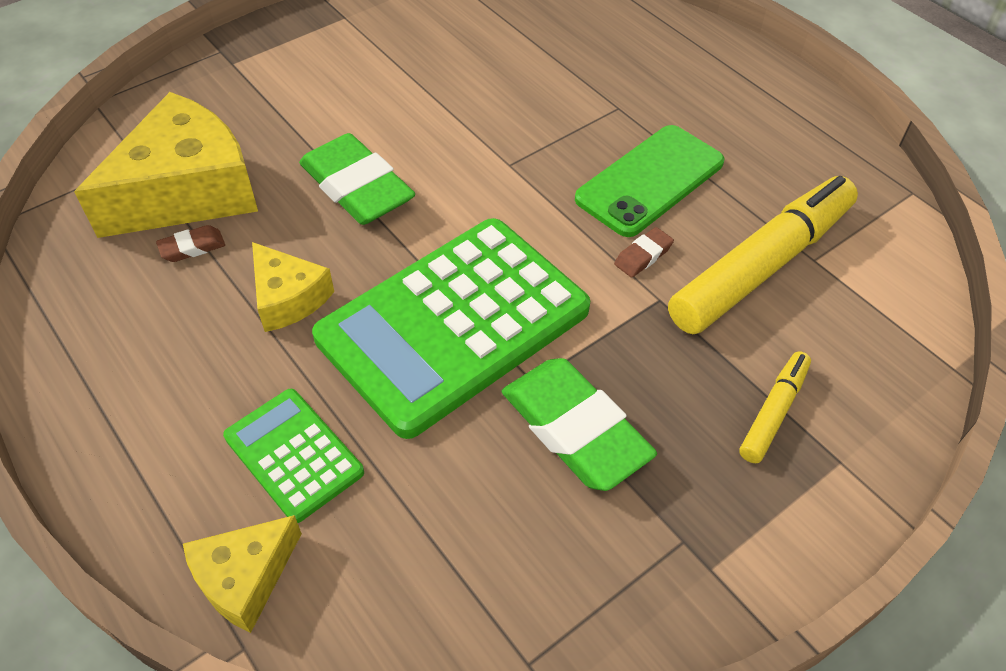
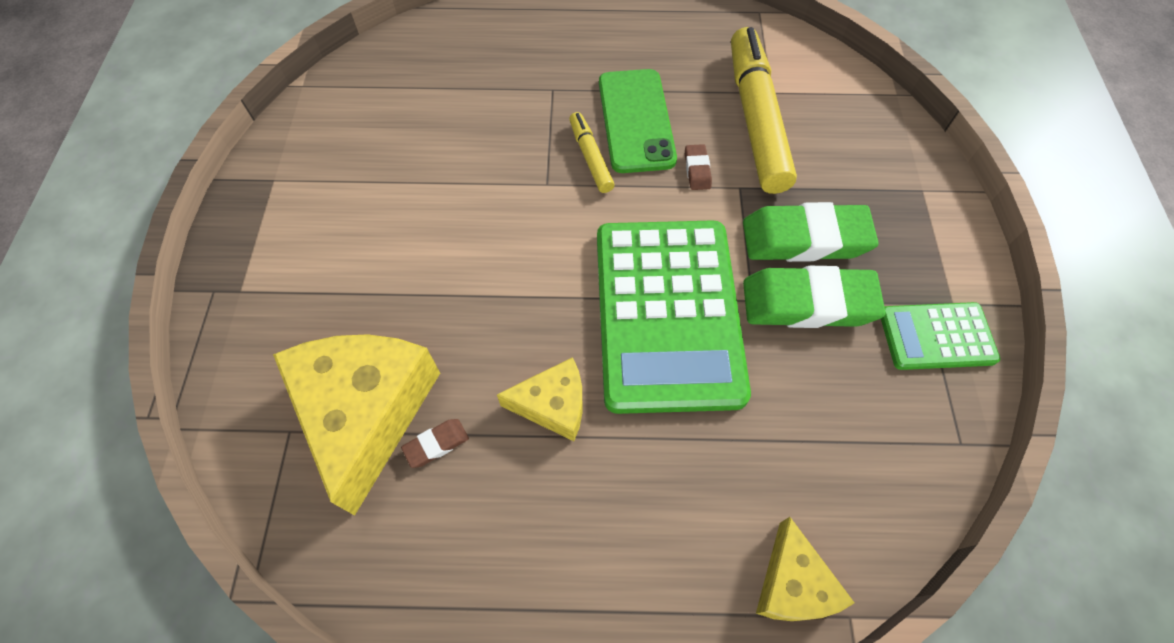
camera: 50 degrees left, 10 degrees up
brown eraser [156,225,225,262] -> brown eraser turned 45 degrees clockwise [401,419,469,468]
green calculator [223,389,364,523] -> green calculator moved to [881,302,1000,370]
green eraser [299,133,415,225] -> green eraser moved to [743,202,879,262]
yellow marker [739,351,811,463] -> yellow marker moved to [569,112,615,193]

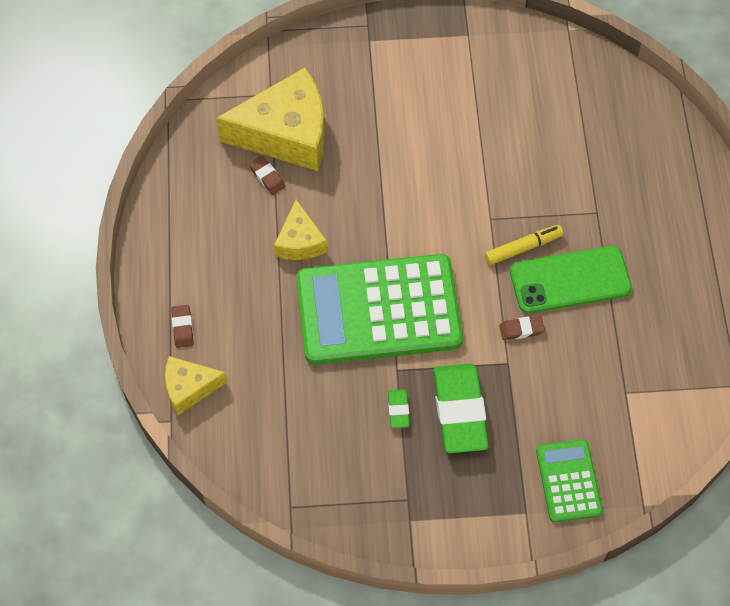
camera: 85 degrees right, 0 degrees up
yellow marker [731,27,797,194] -> none
green eraser [743,266,886,328] -> green eraser [388,389,410,428], size x0.44
green calculator [881,302,1000,370] -> green calculator moved to [536,439,603,522]
none -> brown eraser [171,305,194,348]

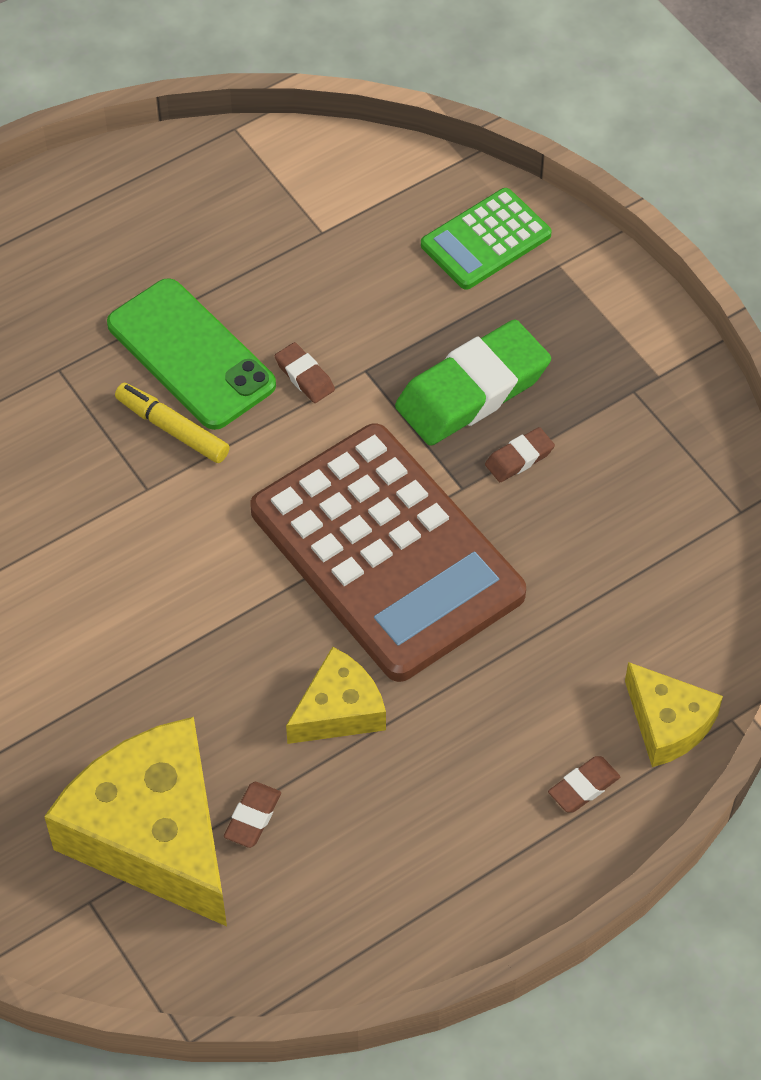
camera: 120 degrees left, 5 degrees down
green calculator [296,254,463,365] -> brown calculator [250,423,526,682]
green eraser [388,389,410,428] -> brown eraser [485,427,555,482]

